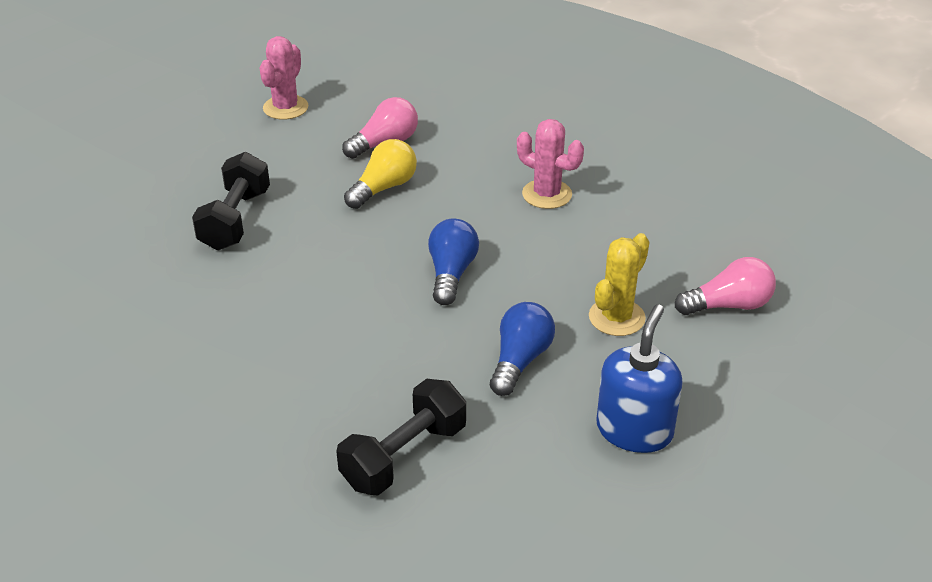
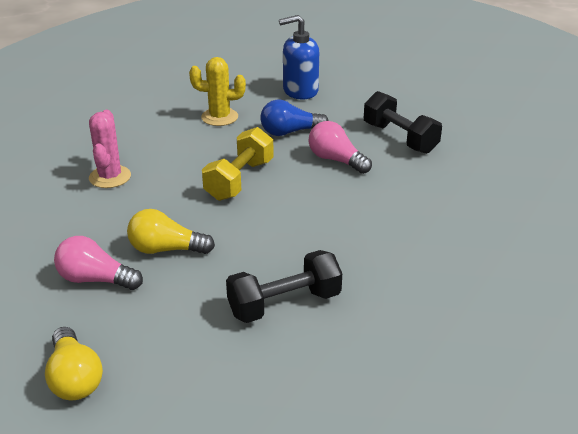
camera: 125 degrees left, 5 degrees down
pink cactus [260,36,308,120] -> yellow light bulb [45,327,103,400]
black dumbbell [336,379,466,495] -> black dumbbell turned 45 degrees clockwise [364,91,442,154]
blue light bulb [428,219,479,305] -> yellow dumbbell [202,127,274,201]
pink light bulb [675,257,776,315] -> pink light bulb moved to [309,121,372,174]

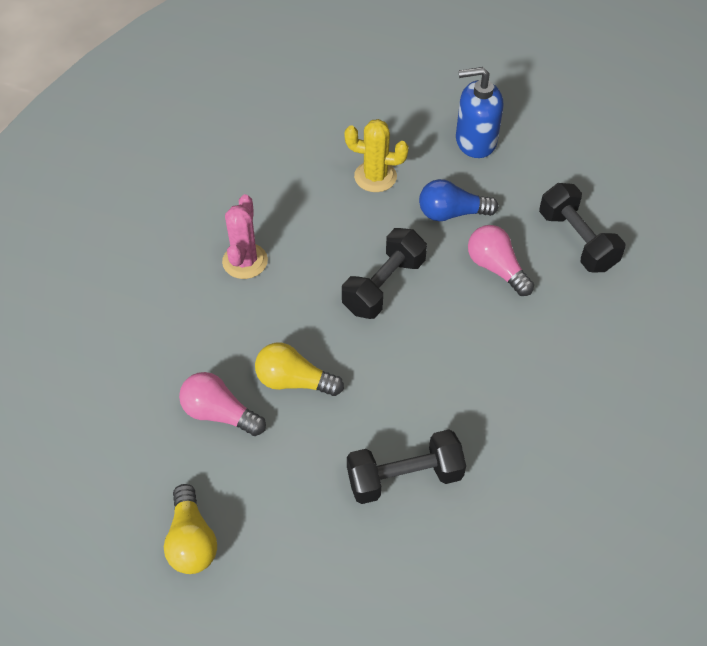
camera: 10 degrees right, 20 degrees up
yellow dumbbell [202,127,274,201] -> black dumbbell [342,228,427,319]

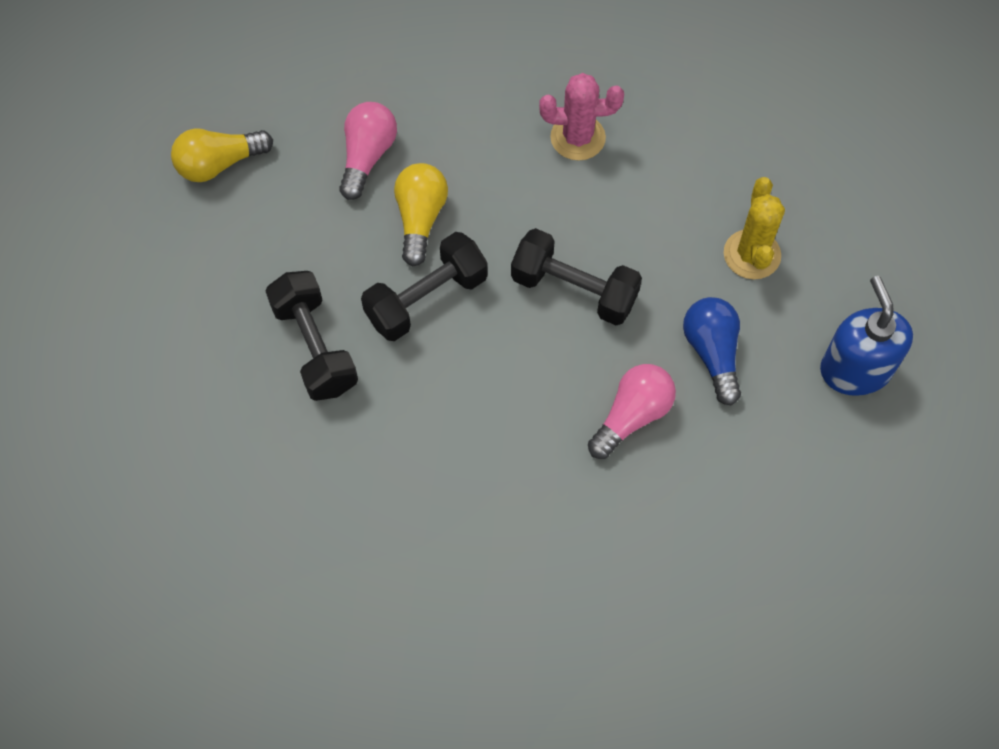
camera: 80 degrees right, 10 degrees up
black dumbbell [539,183,626,272] -> black dumbbell moved to [361,232,488,341]

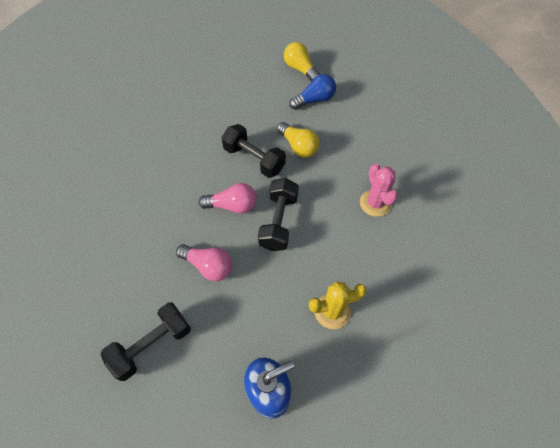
camera: 75 degrees right, 5 degrees down
black dumbbell [265,271,358,401] -> black dumbbell moved to [101,302,191,381]
pink light bulb [339,102,397,200] -> pink light bulb moved to [199,183,257,214]
yellow light bulb [394,163,448,266] -> yellow light bulb turned 60 degrees clockwise [277,122,320,158]
blue light bulb [683,297,741,405] -> blue light bulb moved to [289,74,336,110]

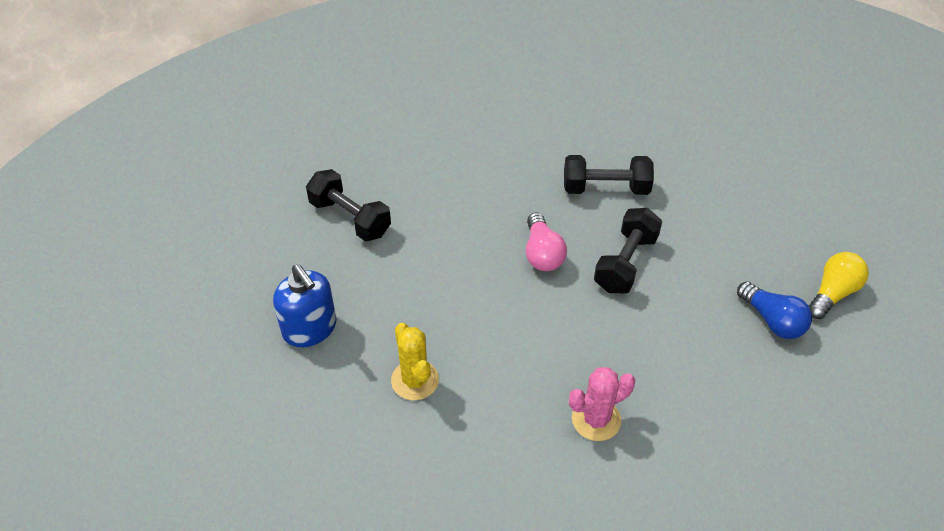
camera: 80 degrees right, 10 degrees down
pink light bulb [176,244,232,281] -> none
black dumbbell [258,178,299,251] -> black dumbbell moved to [564,155,654,195]
yellow light bulb [277,122,320,158] -> none

